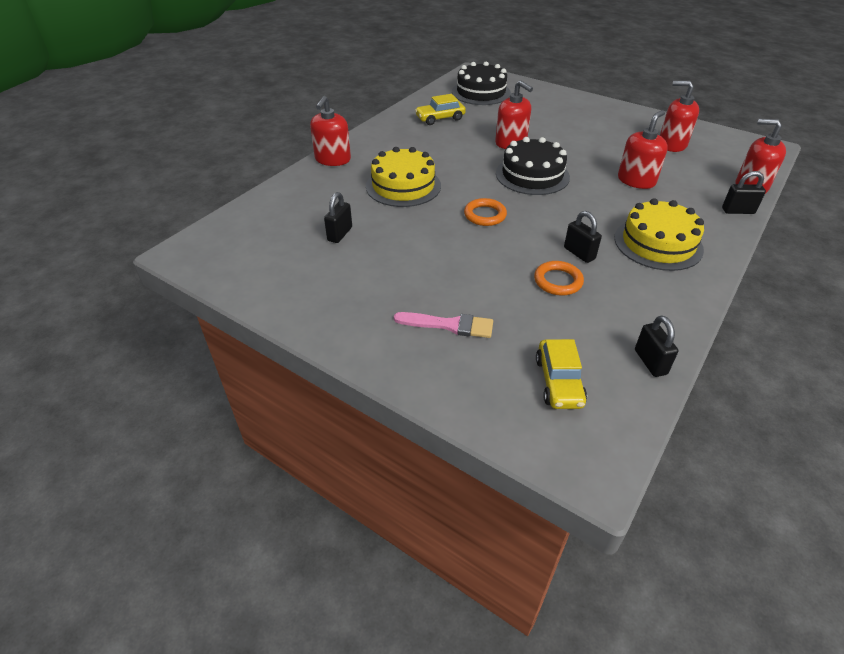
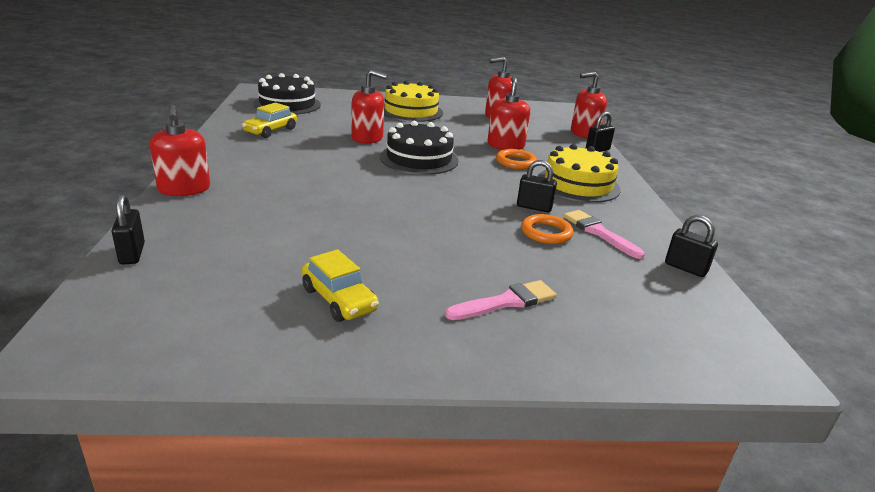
camera: 40 degrees left, 15 degrees down
black padlock [324,192,352,243] -> black padlock moved to [112,194,145,264]
yellow cake [366,147,441,207] -> yellow cake moved to [384,81,443,122]
orange ring [464,198,507,226] -> orange ring moved to [496,149,537,169]
yellow car [536,339,587,409] -> yellow car moved to [302,249,379,322]
none -> pink brush [563,210,645,259]

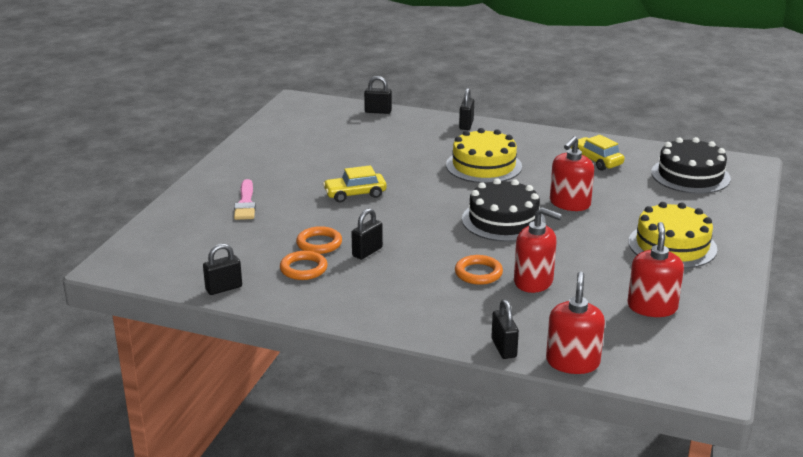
camera: 115 degrees right, 0 degrees up
red soap dispenser [150,104,210,196] -> black padlock [459,88,474,130]
yellow car [302,249,379,322] -> yellow car moved to [323,165,387,202]
yellow cake [538,144,621,203] -> yellow cake moved to [446,128,522,183]
pink brush [563,210,645,259] -> orange ring [280,251,328,280]

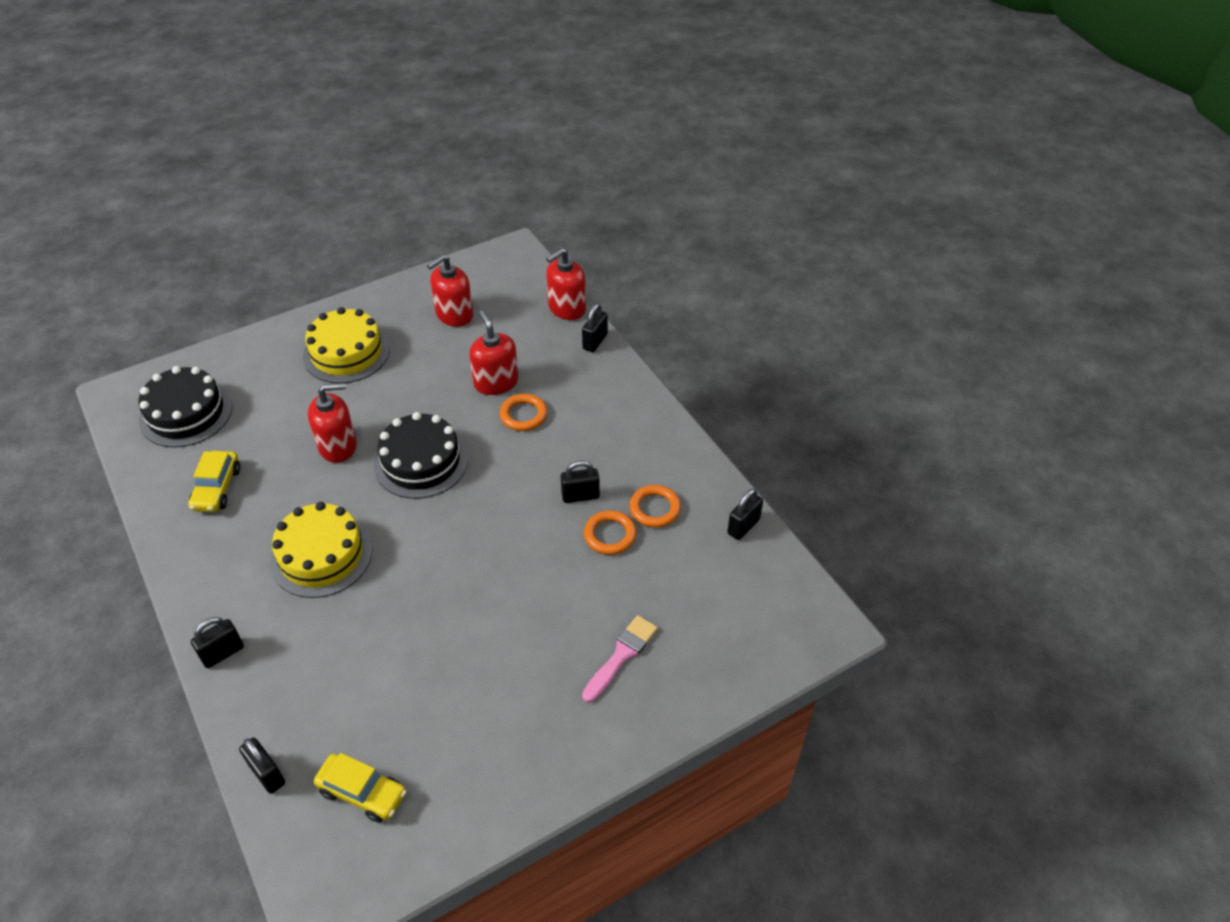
camera: 140 degrees left, 20 degrees up
black padlock [203,243,242,295] -> black padlock turned 60 degrees counterclockwise [727,489,763,540]
yellow car [323,165,387,202] -> yellow car moved to [314,753,407,822]

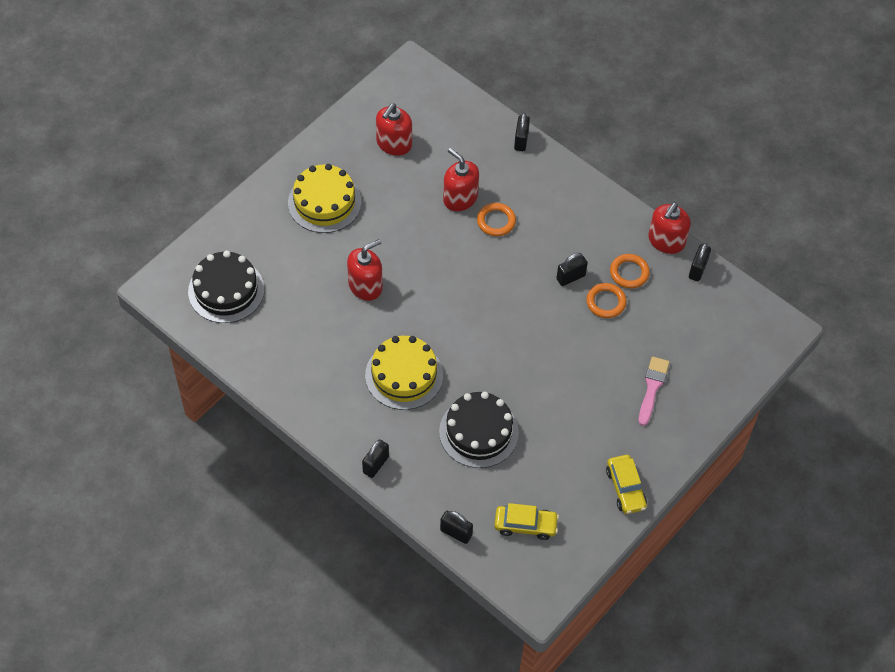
camera: 20 degrees left, 10 degrees up
yellow car [188,451,240,512] -> yellow car moved to [606,455,647,514]
black cake [374,412,468,499] -> black cake moved to [439,392,519,468]
red soap dispenser [546,248,586,320] -> red soap dispenser moved to [648,203,691,254]

